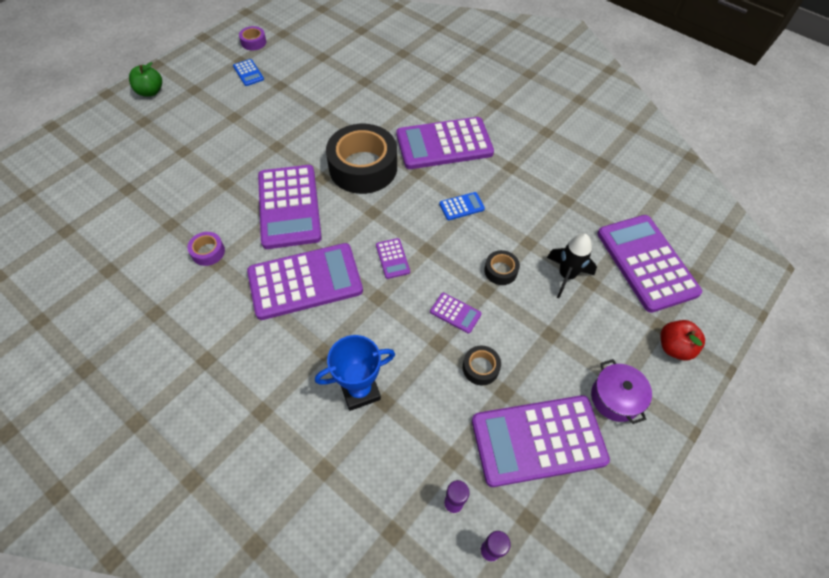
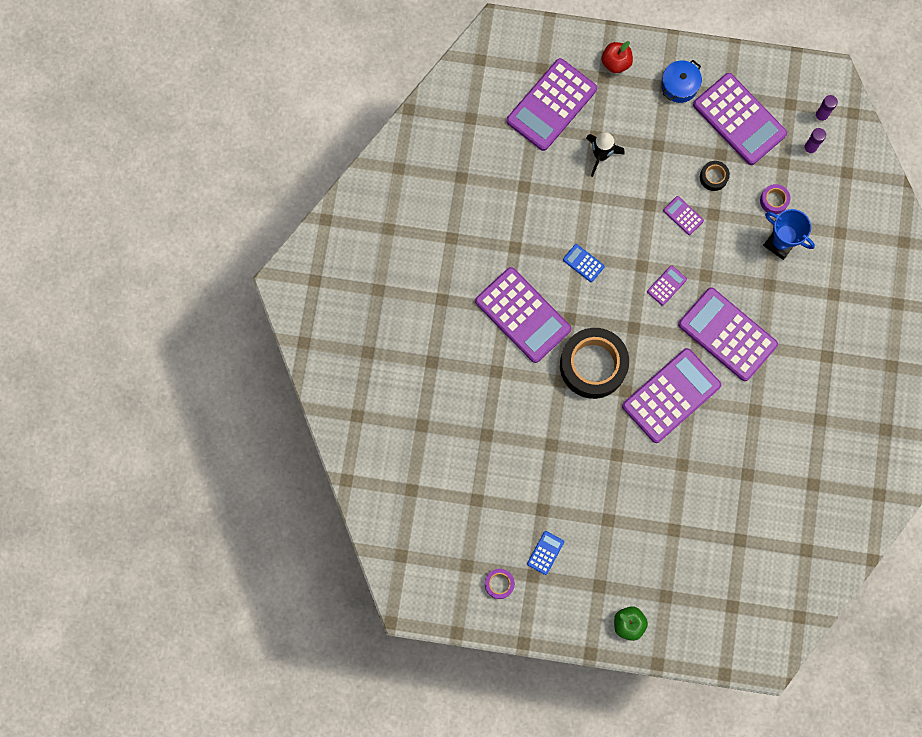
camera: 120 degrees left, 20 degrees up
purple tape [187,232,225,266] -> purple tape moved to [760,184,790,214]
purple calculator [430,293,482,333] -> purple calculator turned 45 degrees counterclockwise [663,196,704,235]
black tape [484,250,520,285] -> none
purple pot [591,359,652,424] -> blue pot [661,60,702,103]

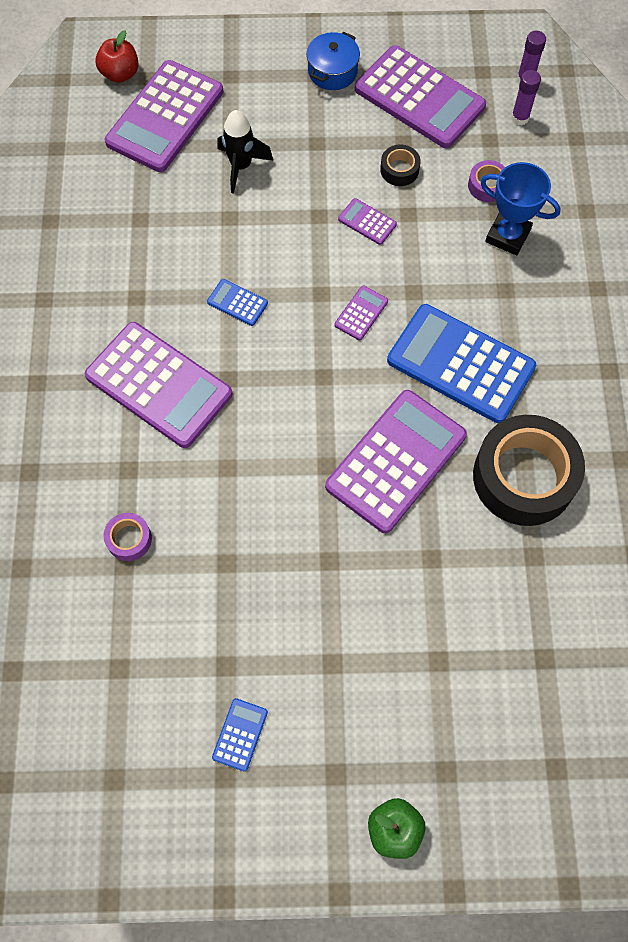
camera: 10 degrees left, 10 degrees down
purple tape [485,569,515,599] -> purple tape moved to [103,513,152,561]
black tape [560,328,629,399] -> black tape moved to [473,415,585,526]
red apple [602,41,633,73] -> red apple moved to [95,30,139,83]
purple calculator [678,287,778,381] -> blue calculator [387,304,536,423]

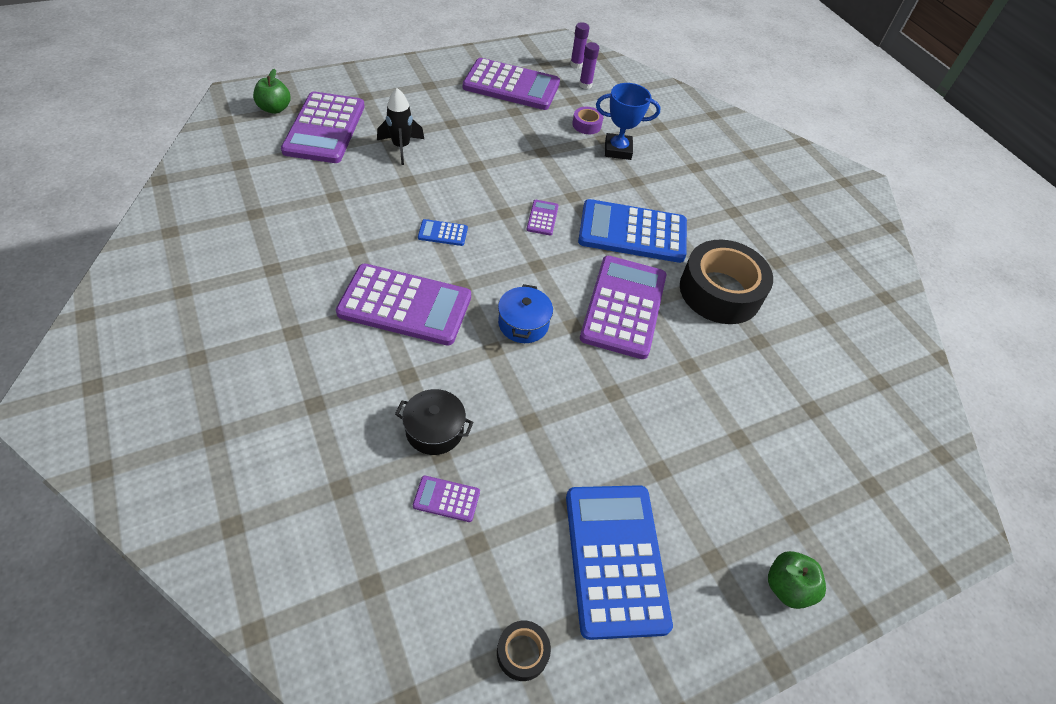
camera: 30 degrees left, 15 degrees down
red apple [95,30,139,83] -> green apple [253,69,291,114]
purple tape [103,513,152,561] -> black pot [395,389,473,455]
blue calculator [212,698,268,772] -> blue calculator [566,485,673,640], size x2.37
blue pot [307,31,360,90] -> blue pot moved to [498,284,553,343]
purple calculator [338,198,397,245] -> purple calculator moved to [413,476,480,522]
black tape [380,145,421,186] -> black tape moved to [497,621,551,681]

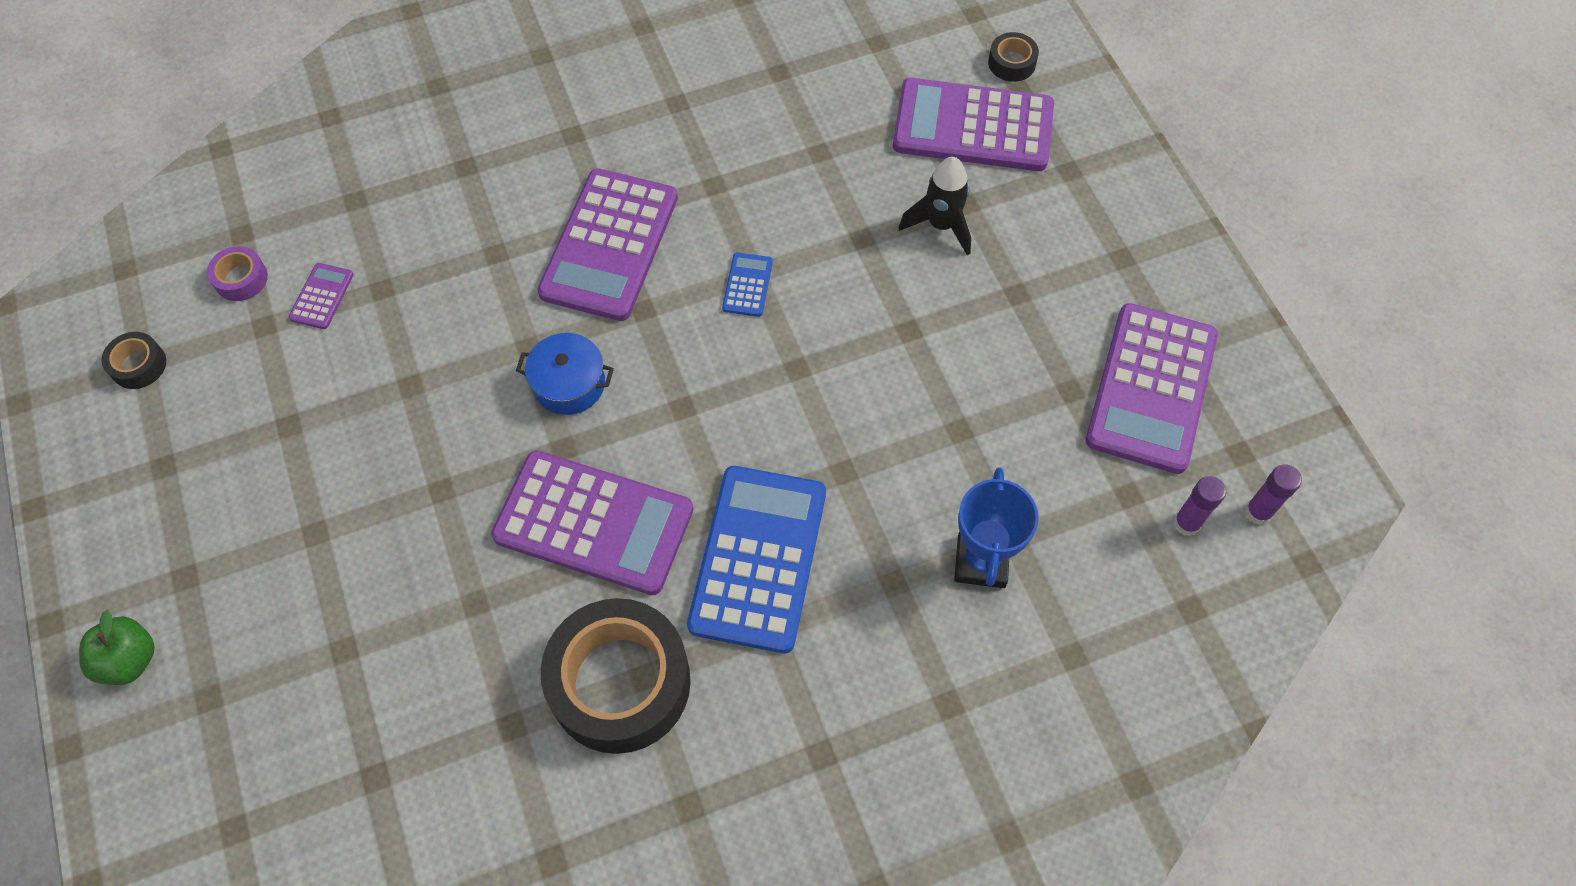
camera: 100 degrees right, 10 degrees up
green apple [253,69,291,114] -> black tape [988,32,1039,82]
black pot [395,389,473,455] -> none
purple calculator [526,200,559,236] -> none
blue calculator [566,485,673,640] -> none
purple tape [572,107,603,134] -> purple tape moved to [207,246,268,301]

